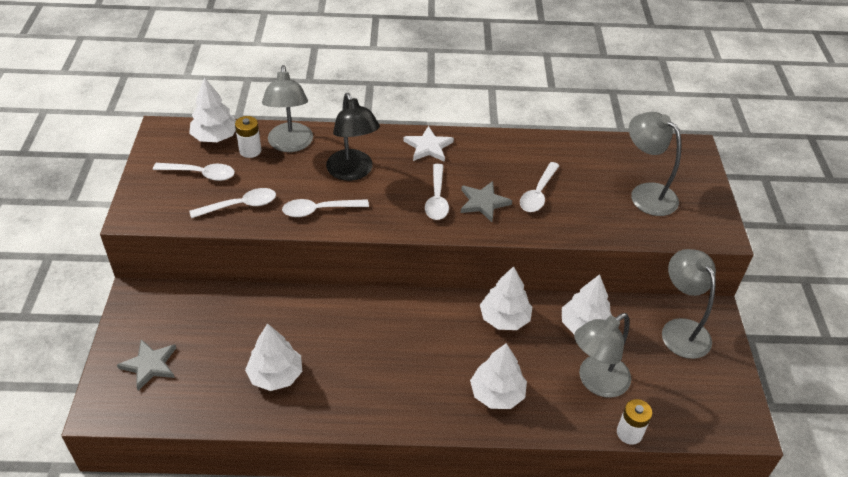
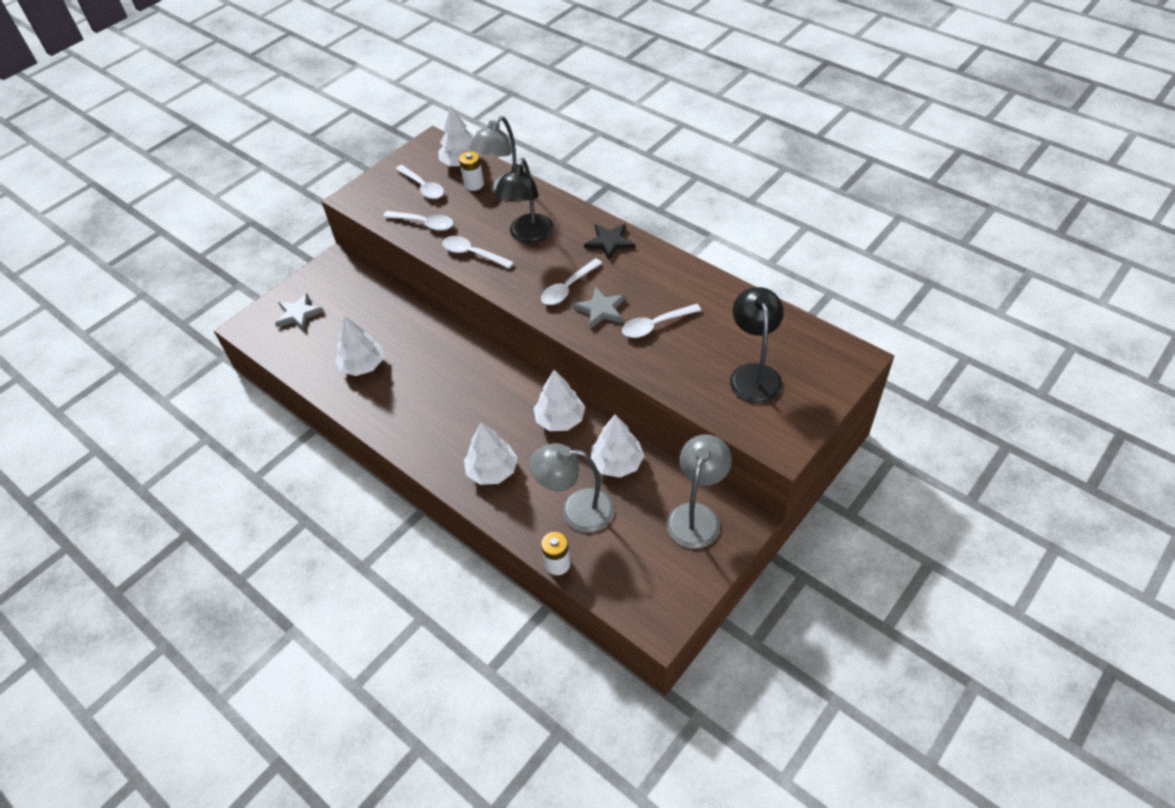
camera: 45 degrees right, 5 degrees up
white star [404,126,454,162] -> black star [584,224,635,260]
grey lamp [629,112,681,216] -> black lamp [730,287,784,403]

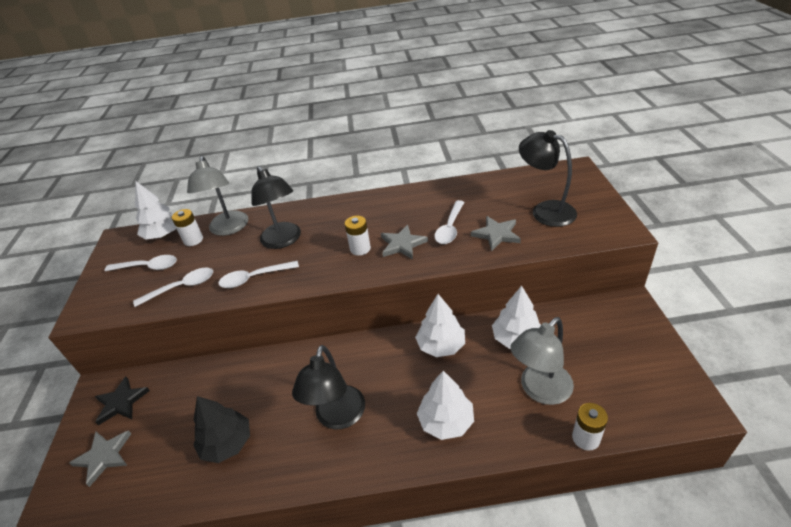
camera: 45 degrees left, 10 degrees down
white tree [335,316,383,376] -> black tree [193,396,250,463]
white spoon [541,258,602,305] -> white battery [345,216,371,256]
black star [584,224,635,260] -> black star moved to [95,377,150,425]
grey lamp [667,434,732,549] -> none
none -> black lamp [292,345,365,430]
none -> grey star [471,216,521,251]

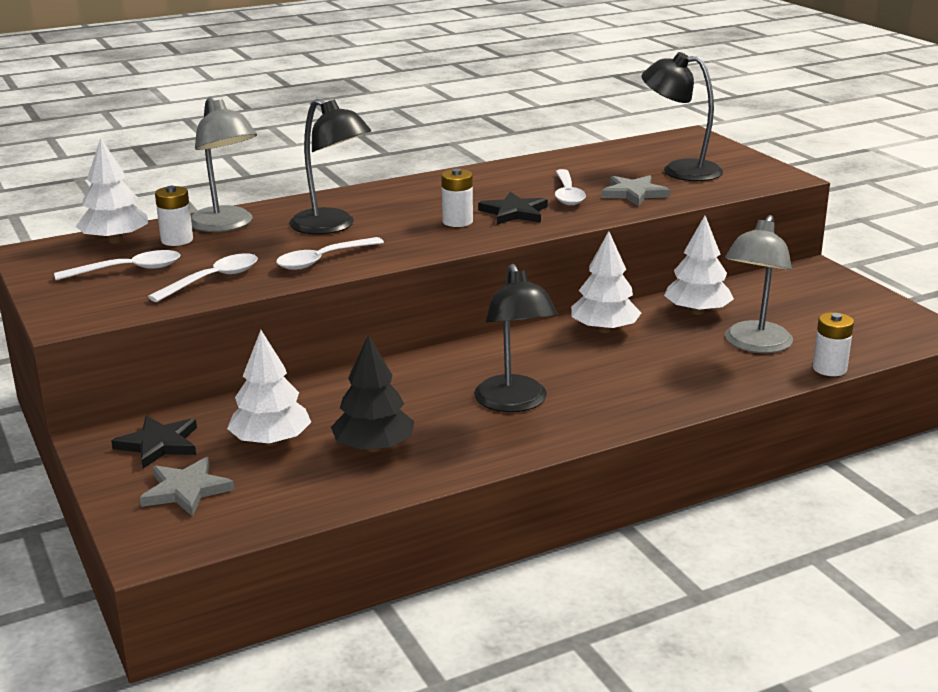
camera: 25 degrees left, 15 degrees down
grey star [381,225,428,260] -> black star [478,192,548,225]
white tree [417,371,474,440] -> white tree moved to [227,330,311,446]

